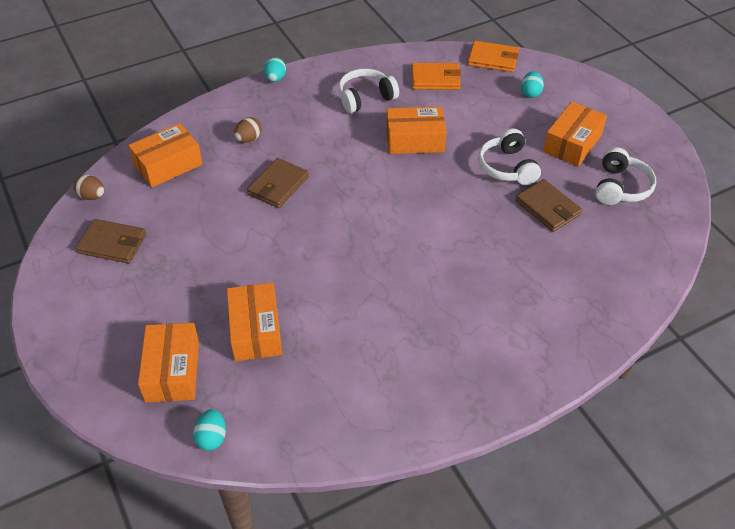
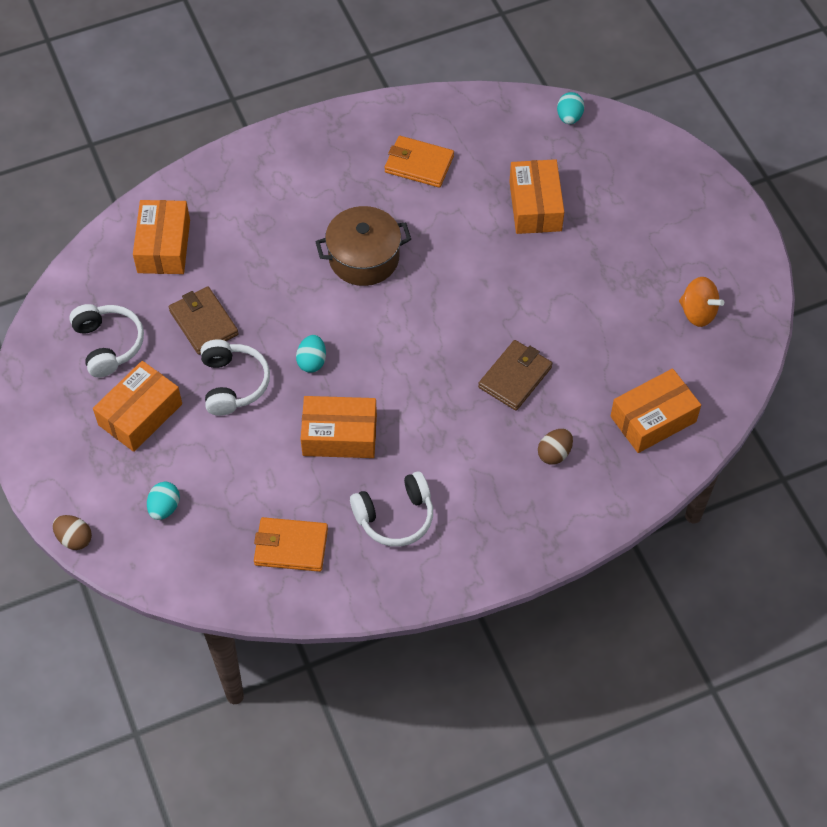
camera: 175 degrees left, 10 degrees up
brown egg [73,174,104,200] -> brown egg moved to [53,515,92,550]
brown wallet [76,219,146,264] -> orange spinning top [679,277,724,327]
orange box [138,323,199,402] -> orange box moved to [133,200,190,274]
turquoise egg [264,57,286,82] -> turquoise egg moved to [296,335,326,373]
orange wallet [468,41,519,72] -> orange wallet moved to [385,136,454,188]
white headphones [595,147,656,205] -> white headphones turned 135 degrees clockwise [69,304,144,377]
none -> brown pot [315,206,411,286]

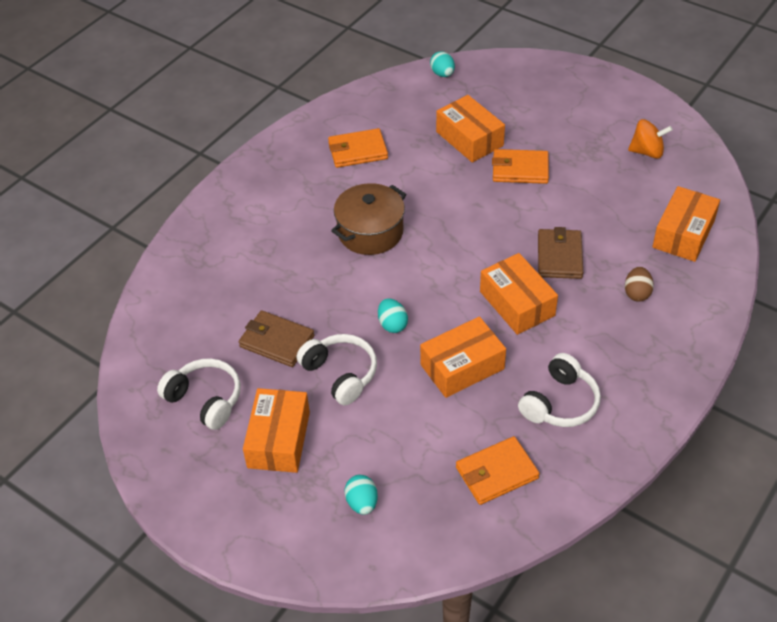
camera: 30 degrees left, 10 degrees down
brown egg [53,515,92,550] -> none
orange box [133,200,190,274] -> orange box moved to [480,253,558,335]
none -> orange wallet [492,149,549,184]

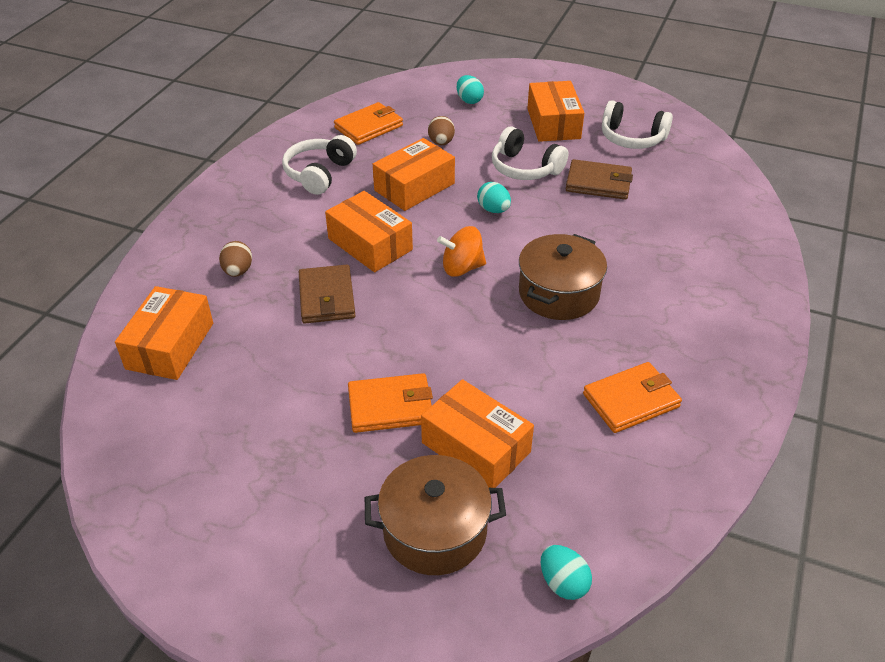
camera: 165 degrees right, 5 degrees down
orange spinning top [628,119,673,159] -> orange spinning top moved to [437,226,486,277]
none -> brown pot [365,455,506,575]
none -> brown egg [428,116,455,146]

